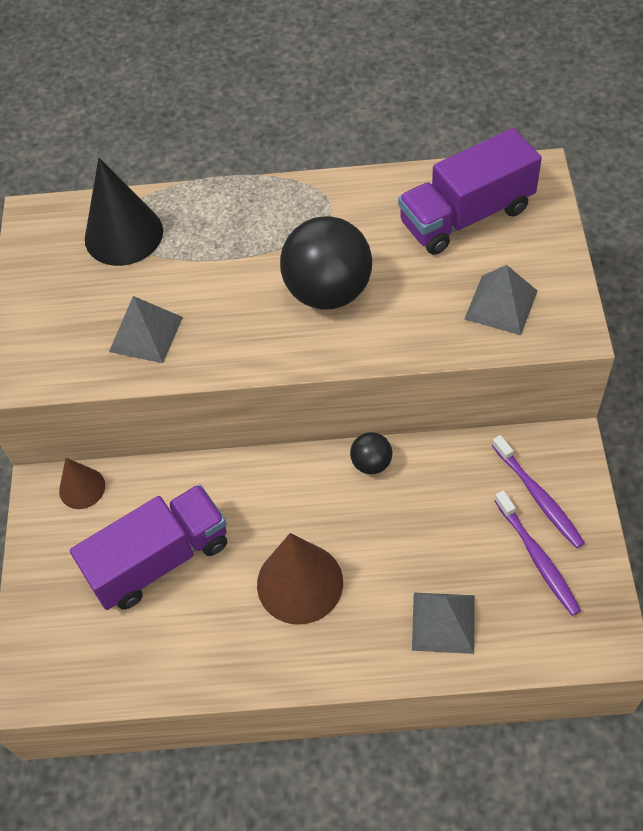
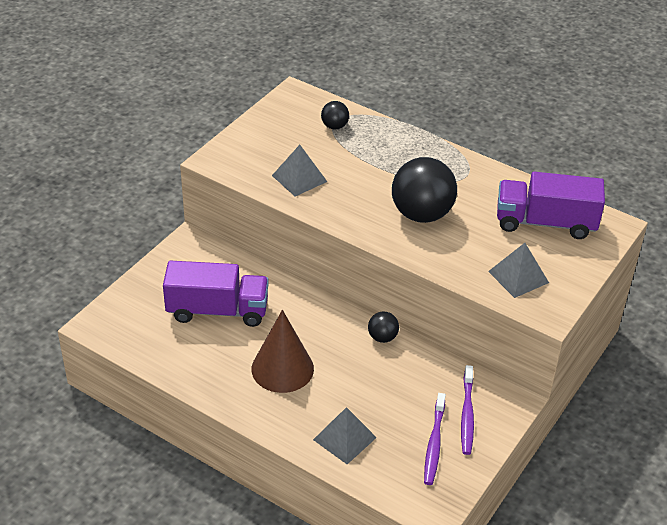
camera: 30 degrees right, 15 degrees down
brown cone [59,458,105,509] -> none
black cone [85,158,163,266] -> black ball [321,101,349,129]

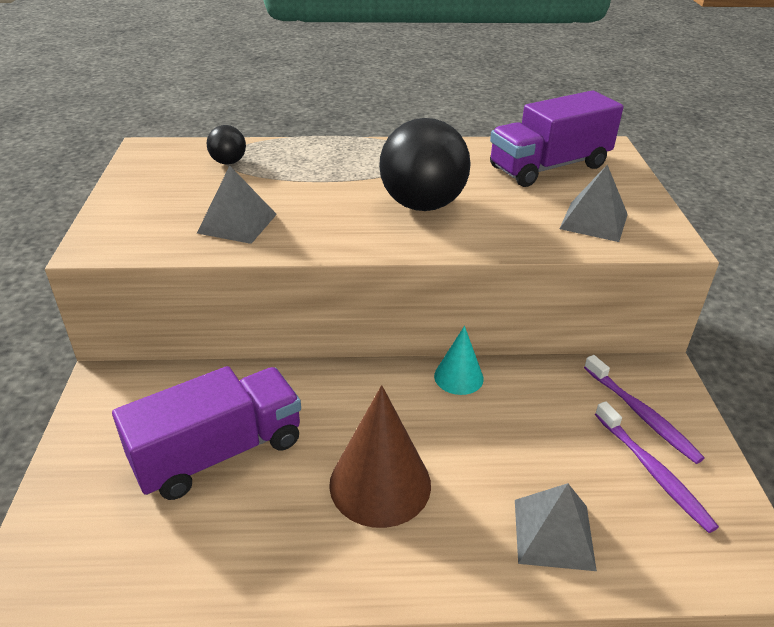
camera: 35 degrees left, 5 degrees down
black ball [368,311,399,343] -> turquoise cone [434,326,484,395]

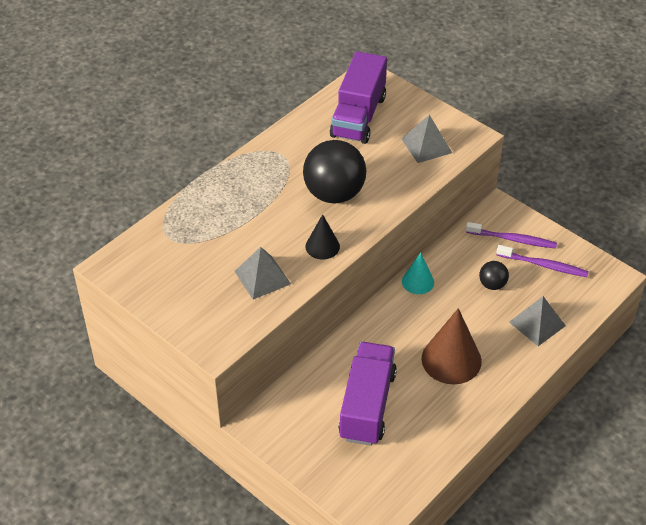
camera: 45 degrees left, 10 degrees up
black ball [207,125,246,165] -> black ball moved to [479,261,509,290]
none -> black cone [305,214,340,260]

